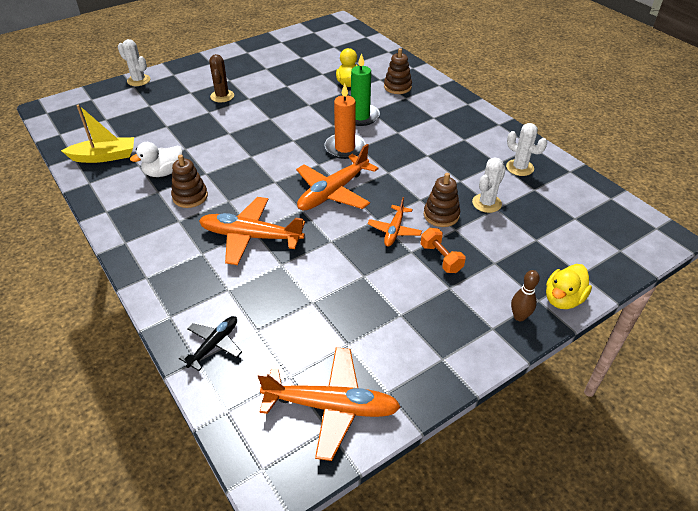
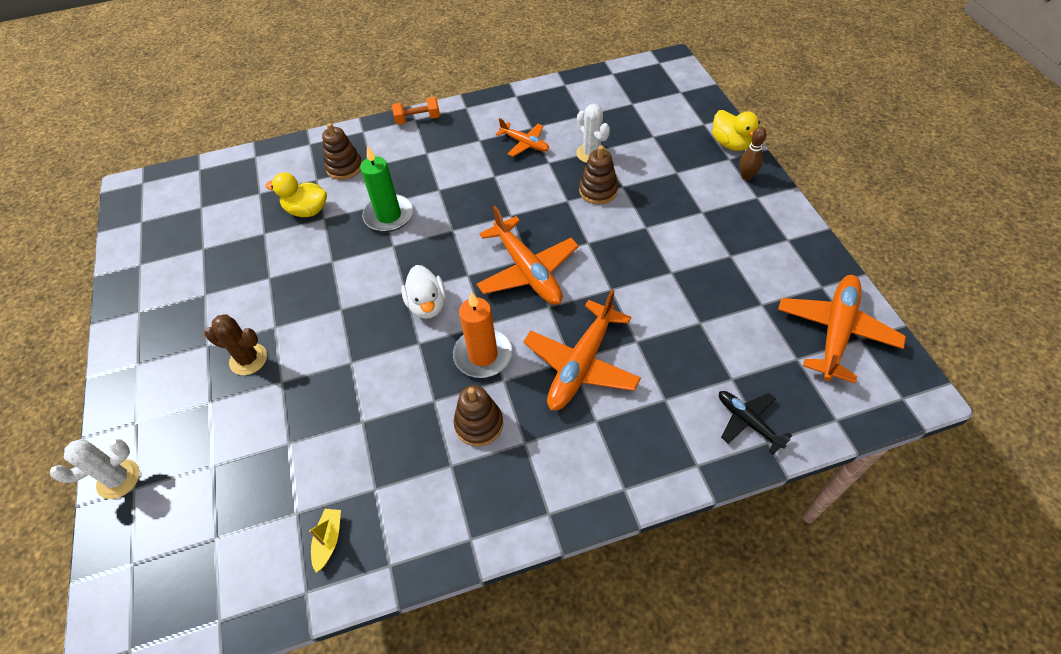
camera: 70 degrees left, 10 degrees up
yellow boat [61,104,134,163] -> yellow boat [309,509,341,573], size x0.54
white duck [130,142,183,177] -> white duck moved to [401,265,446,319]
orange candle [324,83,366,159] -> orange candle moved to [453,292,513,378]
orange plane [367,197,422,247] -> orange plane moved to [496,118,549,157]
orange dumbbell [421,228,466,273] -> orange dumbbell moved to [392,97,440,124]
white cactus [506,123,547,176] -> none

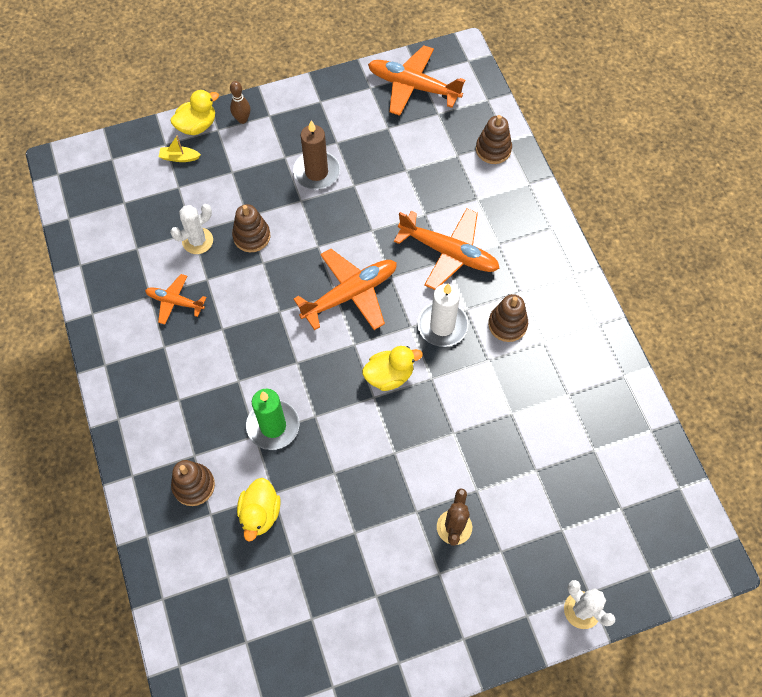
camera: 95 degrees left, 10 degrees up
yellow boat [309,509,341,573] -> yellow boat moved to [159,135,201,162]
orange dumbbell [392,97,440,124] -> none
white duck [401,265,446,319] -> yellow duck [362,346,423,391]
orange candle [453,292,513,378] -> white candle [417,283,468,347]
orange plane [496,118,549,157] -> orange plane turned 105 degrees counterclockwise [145,274,207,325]
black plane [719,391,792,455] -> brown stacking toy [476,115,512,164]
none -> brown candle [293,120,340,189]

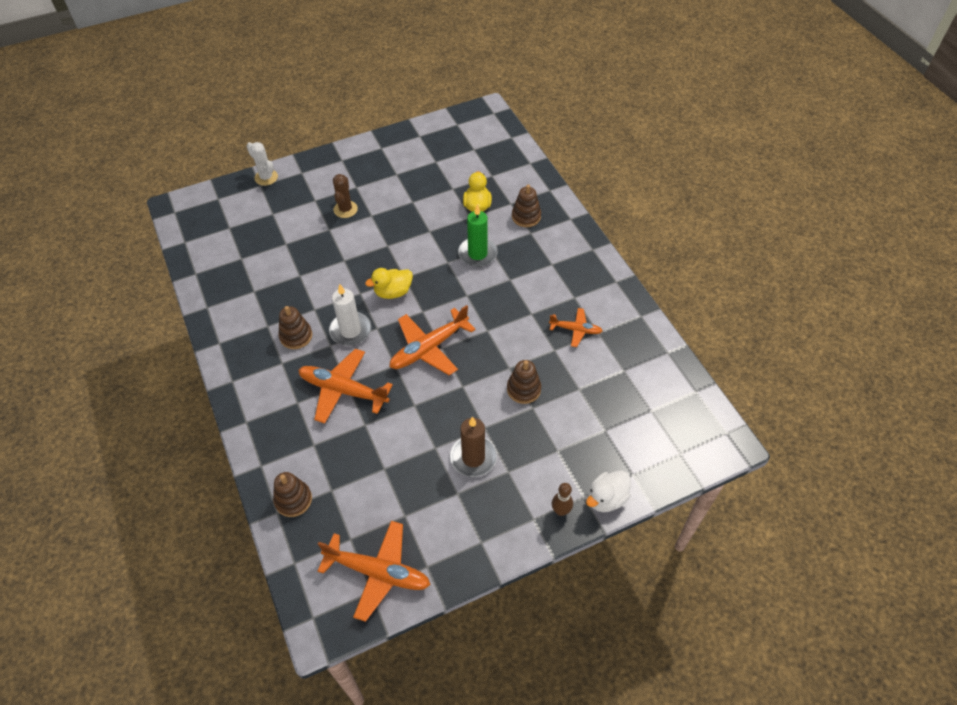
camera: 175 degrees right, 10 degrees down
yellow boat [159,135,201,162] -> none
yellow duck [170,90,219,135] -> white duck [586,471,631,512]
white cactus [170,204,213,254] -> none

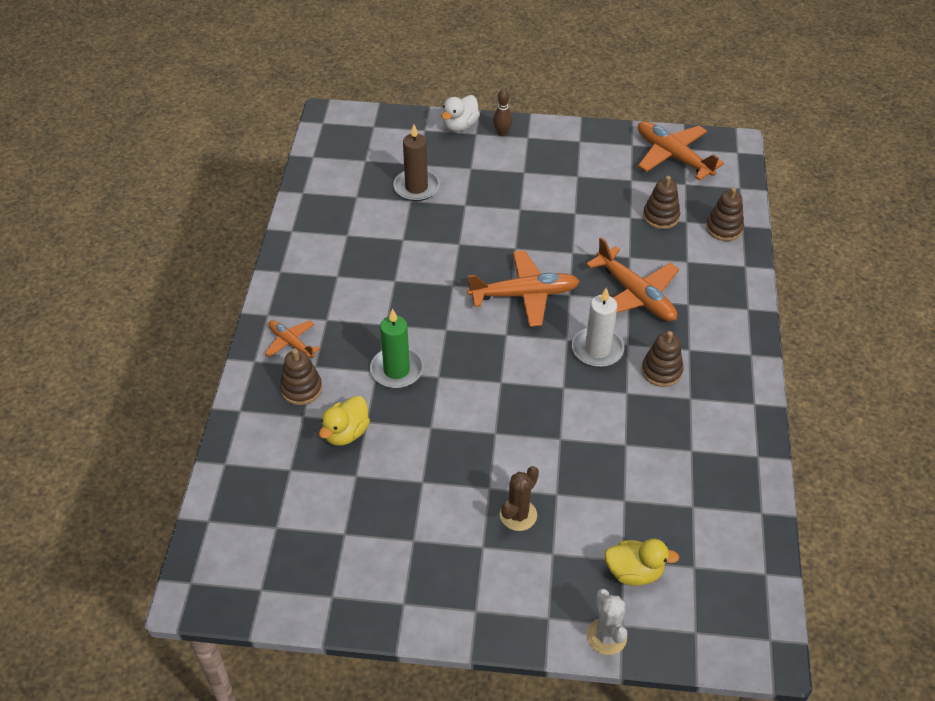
camera: 150 degrees left, 5 degrees down
yellow duck [365,268,413,299] -> yellow duck moved to [604,539,679,586]
brown candle [450,417,497,477] -> brown candle moved to [393,124,440,201]
brown stacking toy [507,360,541,404] -> brown stacking toy moved to [643,176,680,229]
orange plane [549,308,603,347] -> orange plane moved to [265,320,321,358]
white duck [586,471,631,512] -> white duck turned 135 degrees clockwise [441,95,480,131]

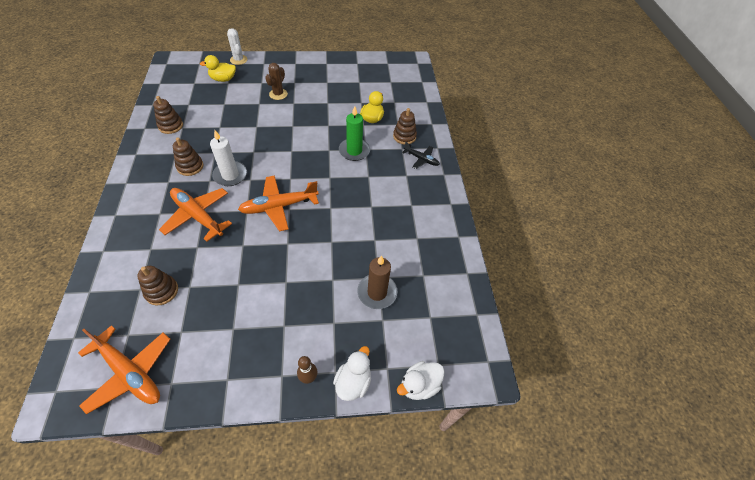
camera: 165 degrees right, 5 degrees up
orange plane [265,320,321,358] -> black plane [402,142,440,169]
brown stacking toy [706,188,744,241] -> brown stacking toy moved to [153,96,183,134]
none -> white duck [397,361,445,400]

